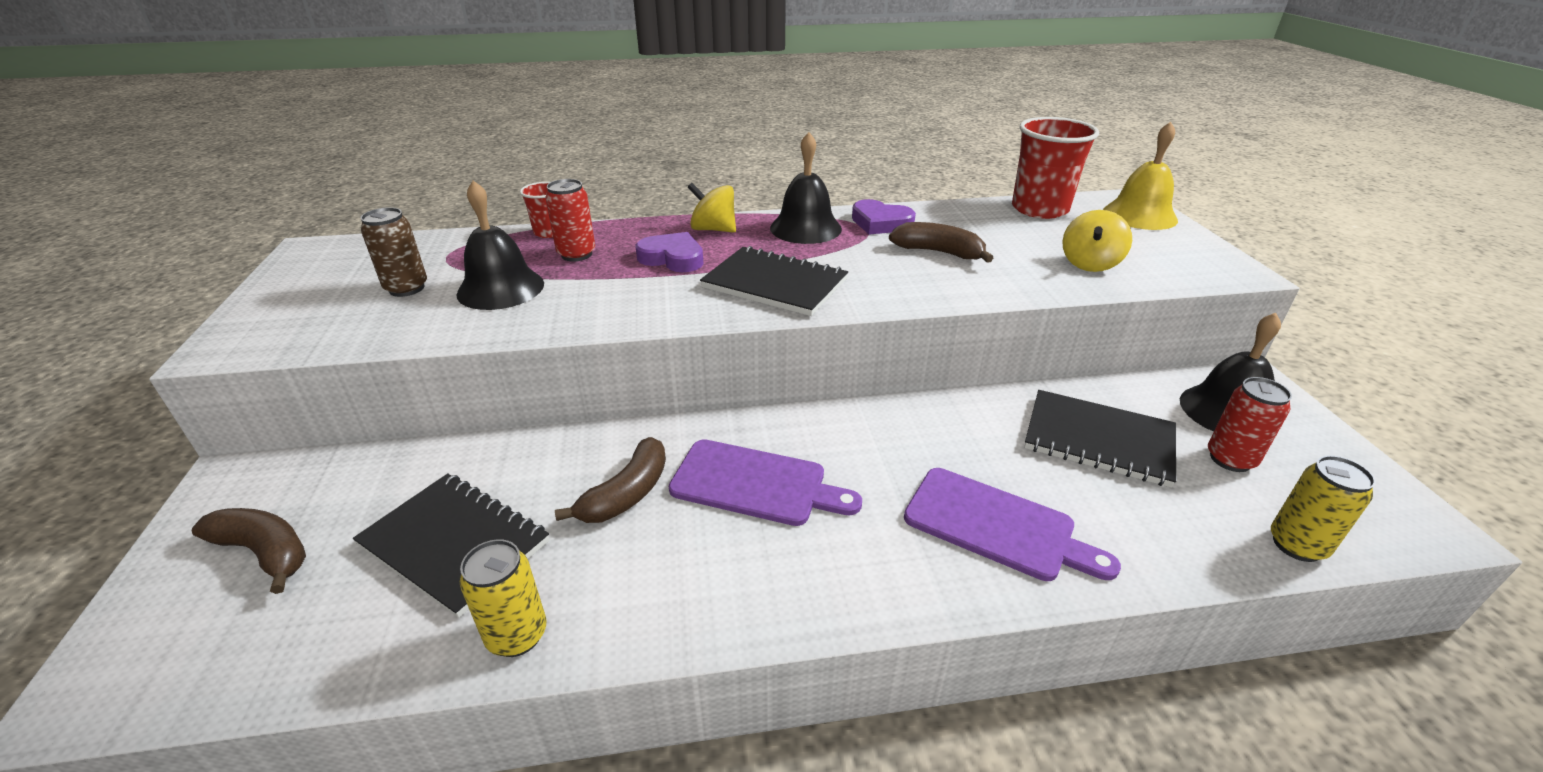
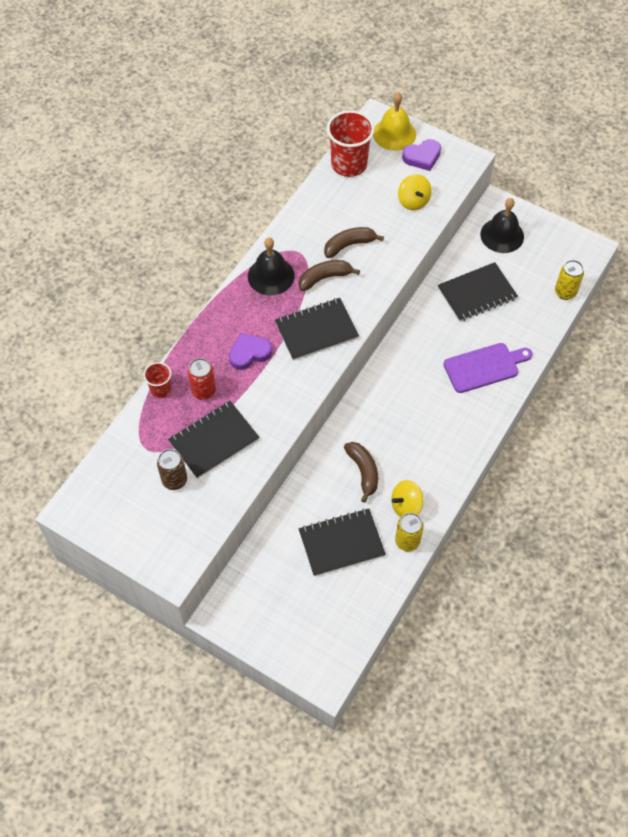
camera: 50 degrees left, 25 degrees up
brown banana [192,508,306,594] -> brown banana moved to [299,260,360,291]
black bell [457,181,544,310] -> black notebook [168,401,259,479]
purple cutting board [669,439,862,526] -> none
yellow spinning top [687,183,736,233] -> yellow spinning top moved to [391,480,423,517]
purple heart [852,199,916,234] -> purple heart moved to [402,139,441,171]
red can [1208,377,1292,472] -> none

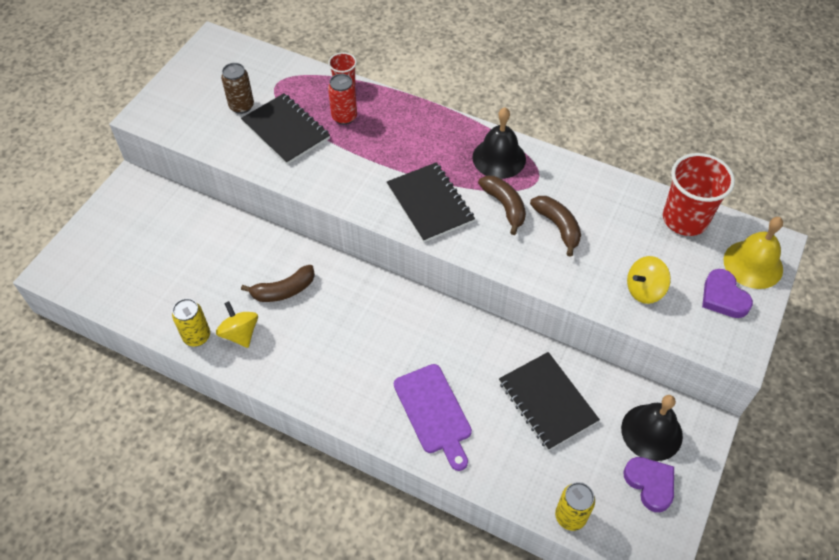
camera: 85 degrees right, 5 degrees down
purple heart [229,333,272,370] -> purple heart moved to [623,457,674,512]
black notebook [299,509,386,576] -> none

